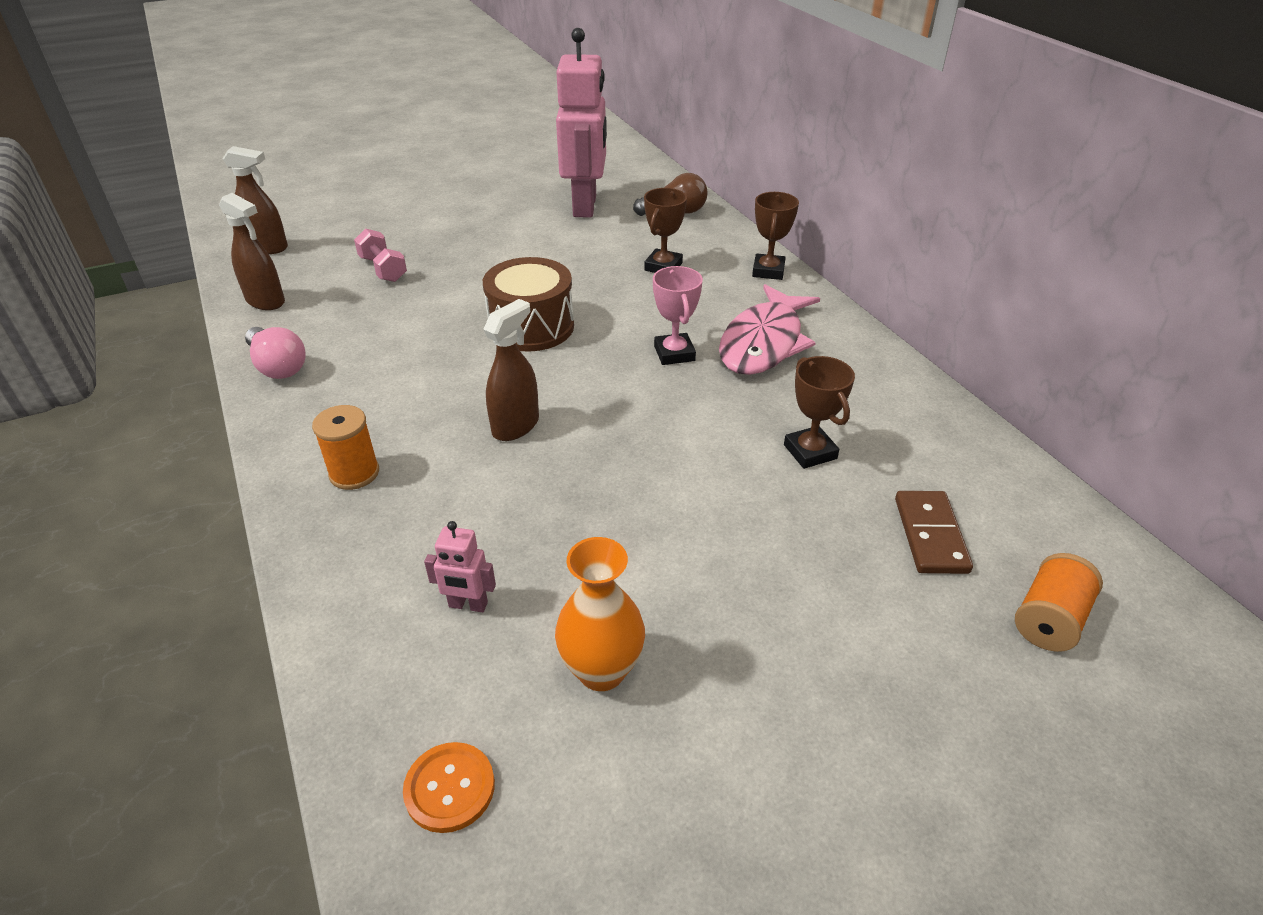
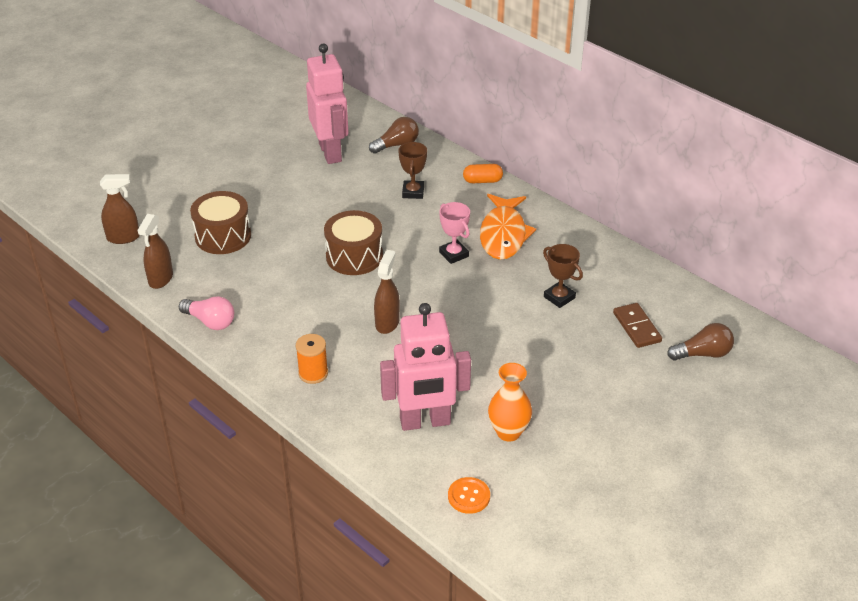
camera: 20 degrees left, 0 degrees up
brown spray bottle [219,193,285,310] -> brown spray bottle turned 90 degrees clockwise [138,214,173,289]
pink dumbbell [354,229,407,282] -> brown drum [190,191,251,254]
pink robot [424,521,496,612] -> pink robot [380,303,471,431], size x2.46
pink fish [719,284,820,375] -> orange fish [480,194,536,260]
brown trophy [752,192,799,280] -> orange capsule [463,164,503,183]
orange spool [1015,553,1103,652] -> brown light bulb [667,323,734,361]

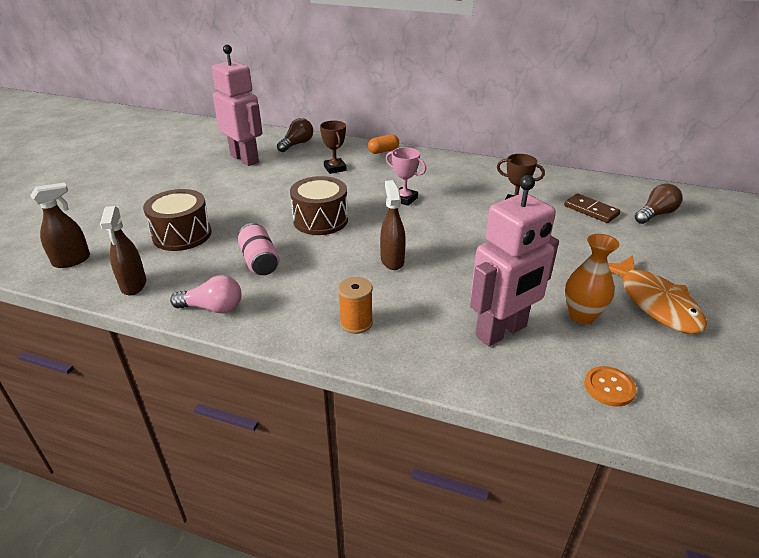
camera: 25 degrees left, 5 degrees down
orange fish [480,194,536,260] -> orange fish moved to [608,255,707,334]
none -> pink can [238,223,280,275]

